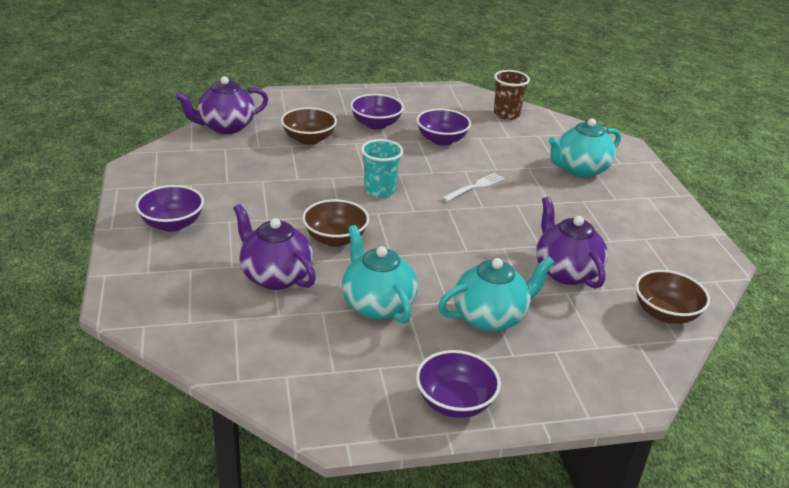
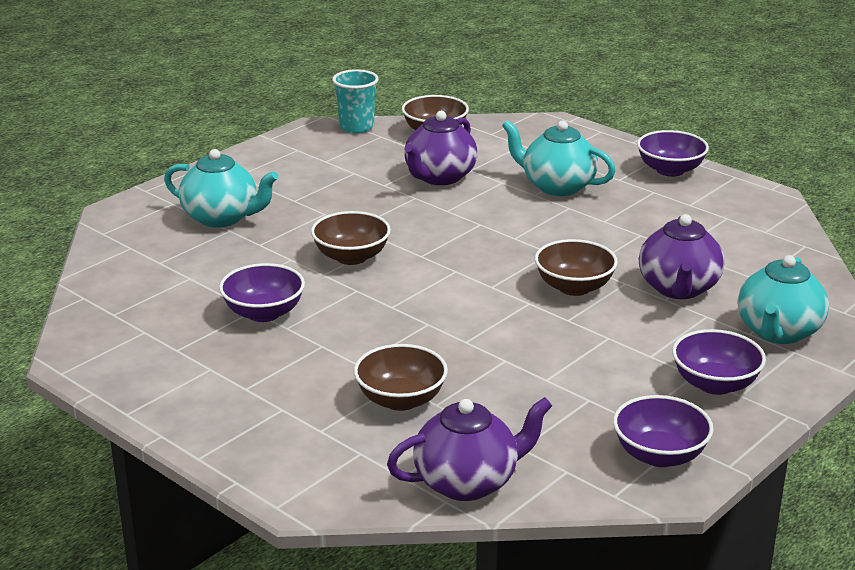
camera: 125 degrees left, 5 degrees down
purple teapot [175,76,268,134] -> purple teapot turned 45 degrees counterclockwise [387,397,552,501]
turquoise teapot [342,225,418,324] -> turquoise teapot moved to [738,255,829,344]
purple bowl [350,94,404,130] -> purple bowl moved to [613,395,714,467]
turquoise cup [361,139,403,198] -> turquoise cup moved to [332,69,379,133]
white fork [442,173,505,202] -> brown bowl [311,211,391,265]
brown cup [494,70,530,120] -> none

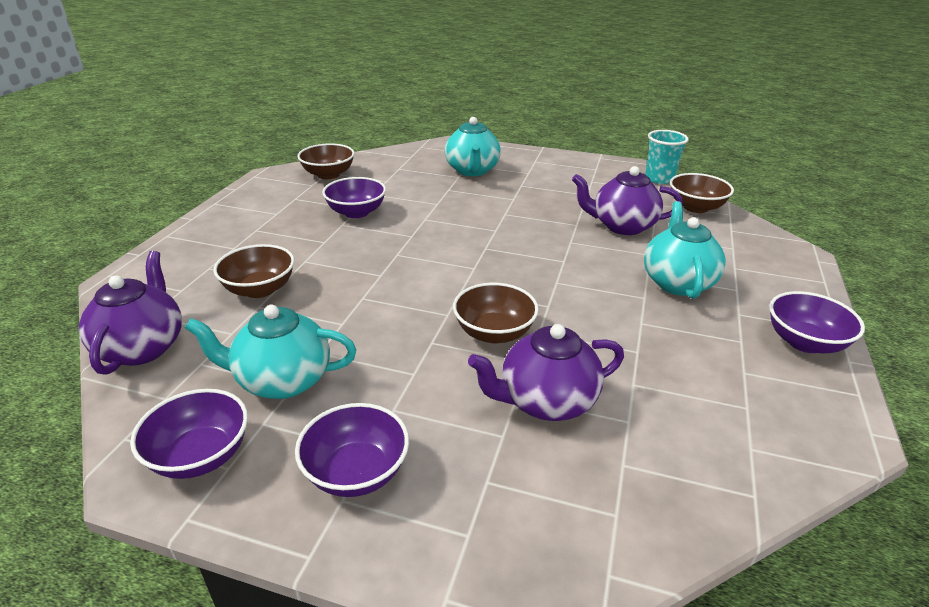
camera: 65 degrees right, 5 degrees up
brown bowl [311,211,391,265] -> brown bowl moved to [297,143,355,179]
purple teapot [387,397,552,501] -> purple teapot turned 135 degrees counterclockwise [79,251,182,375]
turquoise teapot [738,255,829,344] -> turquoise teapot moved to [185,305,356,399]

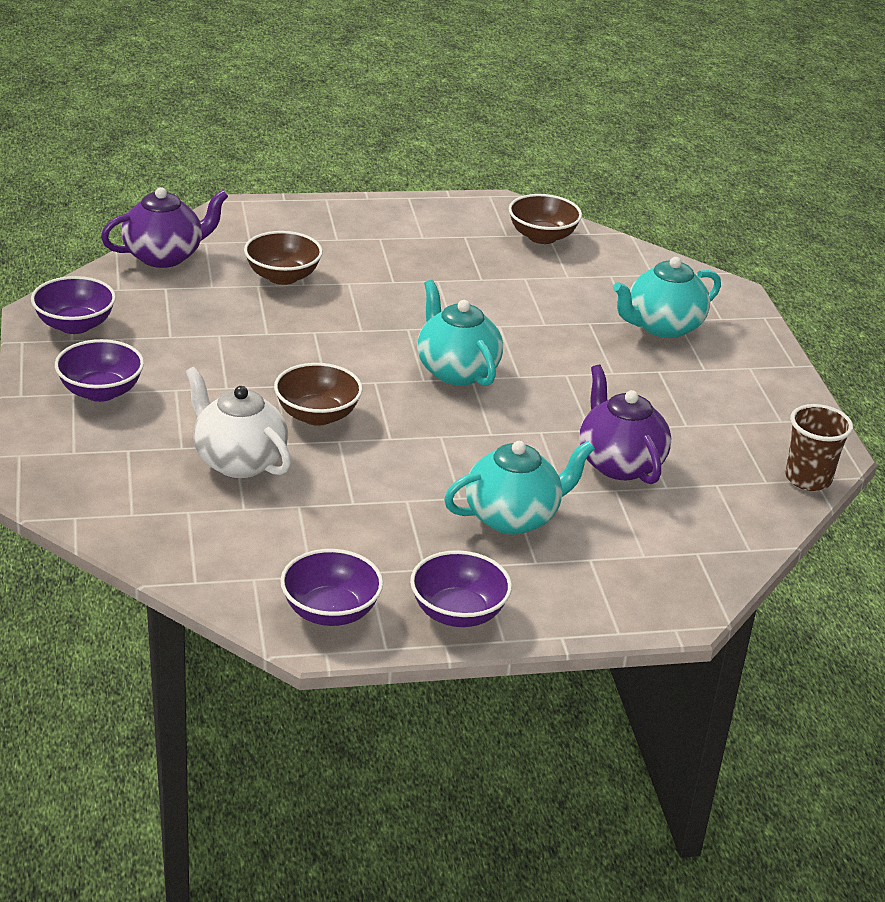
camera: 60 degrees right, 0 degrees up
turquoise teapot [185,305,356,399] -> turquoise teapot moved to [417,280,503,386]
purple bowl [322,177,386,218] -> purple bowl moved to [280,549,383,626]
purple teapot [468,324,624,421] -> white teapot [186,367,291,478]
turquoise cup [645,130,689,184] -> brown cup [785,404,853,491]
brown bowl [670,173,734,213] -> none

